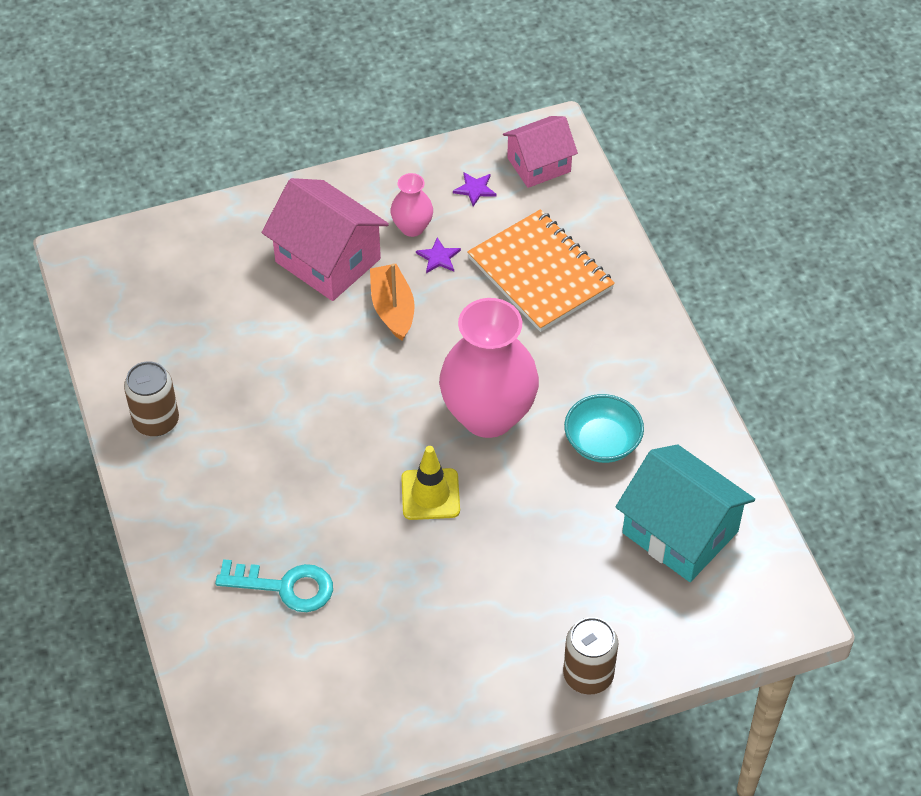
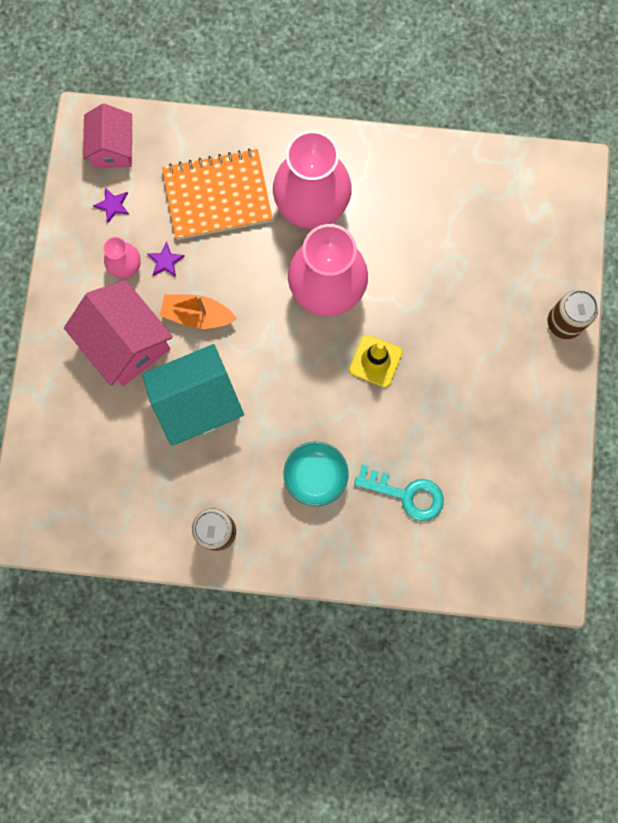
camera: 65 degrees left, 25 degrees up
turquoise key [215,559,333,612] -> turquoise key turned 75 degrees clockwise [354,464,444,521]
pink house [262,178,389,301] -> pink house turned 75 degrees clockwise [64,280,173,386]
turquoise bowl [564,394,644,463] -> turquoise bowl moved to [283,441,349,506]
turquoise house [616,444,755,582] -> turquoise house moved to [142,344,244,446]
none -> pink vase [273,130,352,229]

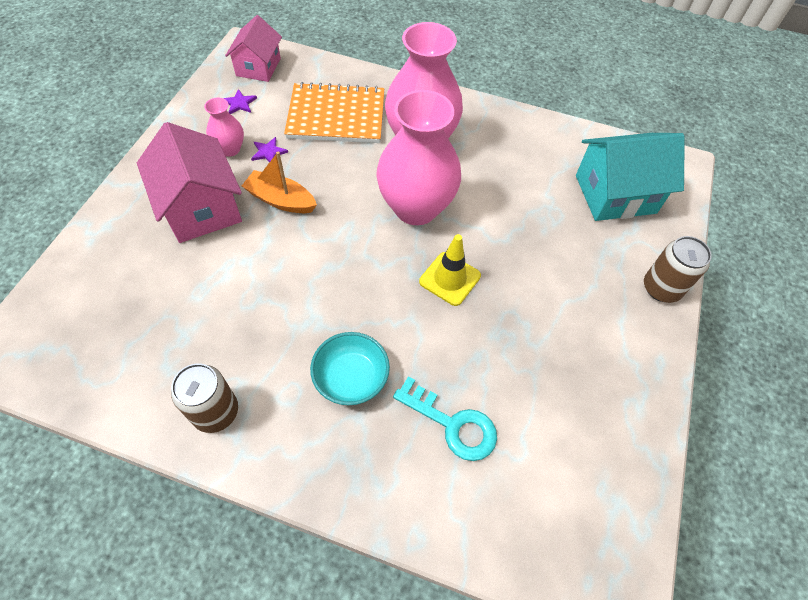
camera: 10 degrees right, 20 degrees down
turquoise house [142,344,244,446] -> turquoise house moved to [576,133,685,221]

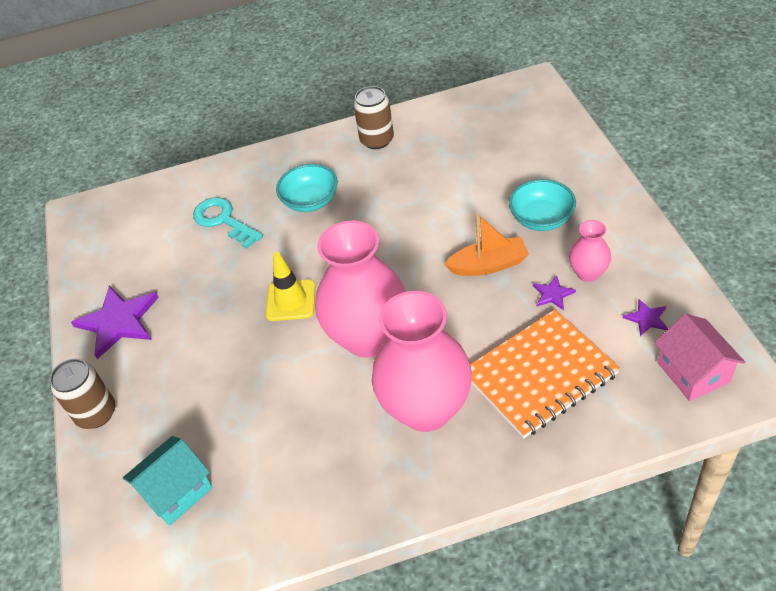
camera: 155 degrees right, 10 degrees down
pink house [137,122,242,243] -> turquoise bowl [509,179,576,231]
turquoise key [393,376,497,461] -> turquoise key turned 45 degrees clockwise [193,197,263,249]
turquoise house [576,133,685,221] -> turquoise house [123,436,213,526], size x0.65
none -> purple star [71,286,159,359]

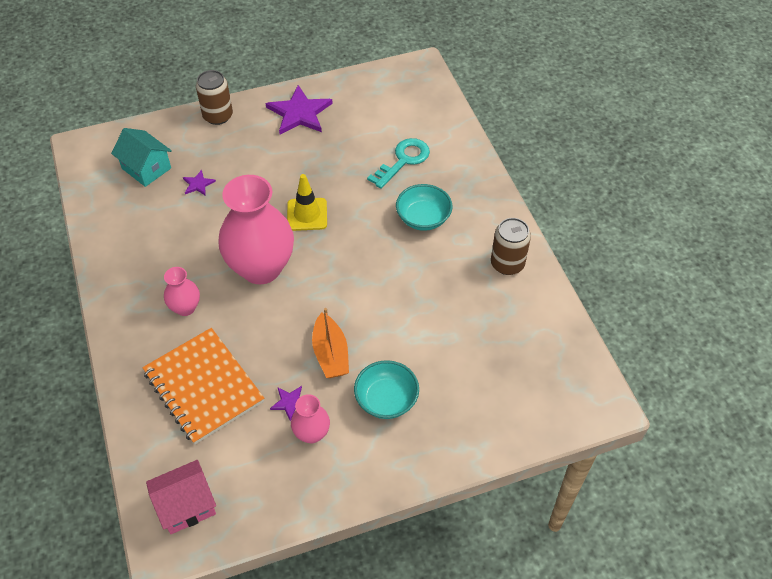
camera: 80 degrees right, 5 degrees up
pink vase [372,291,472,432] -> pink vase [164,267,200,316], size x0.47
purple star [623,299,668,336] -> purple star moved to [183,170,216,196]

